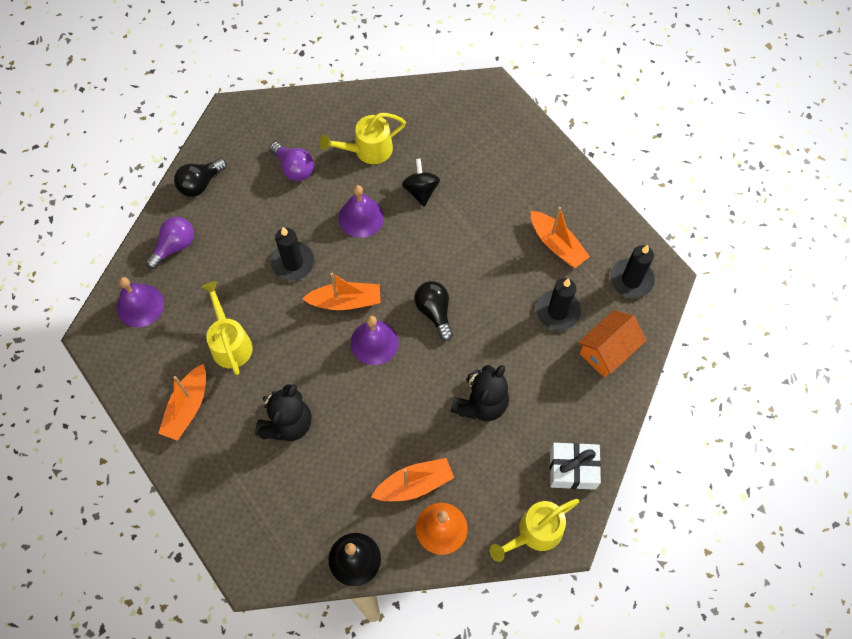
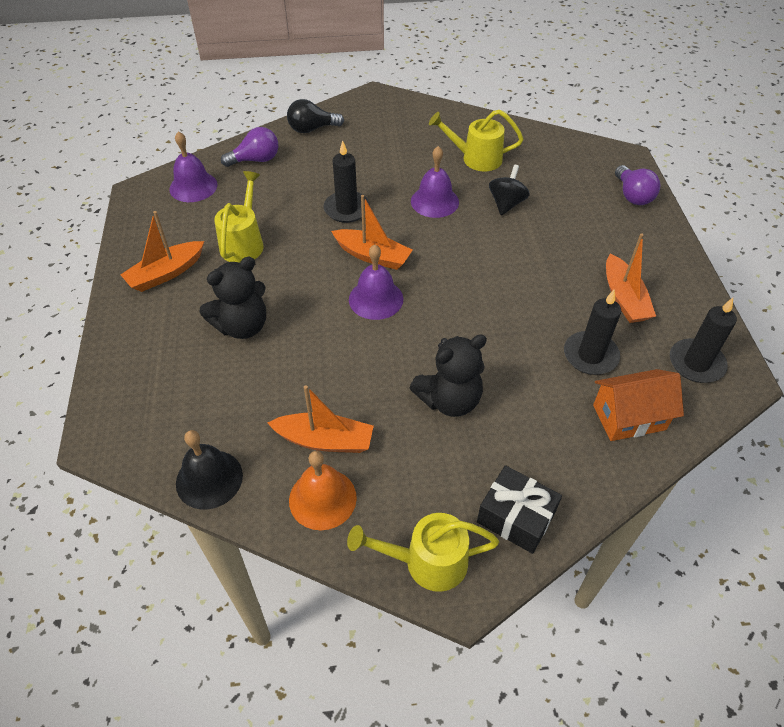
camera: 30 degrees right, 15 degrees down
purple light bulb [269,142,314,181] -> purple light bulb moved to [615,165,661,205]
black light bulb [414,281,453,341] -> none
white gift [550,443,601,490] -> black gift [477,465,562,554]

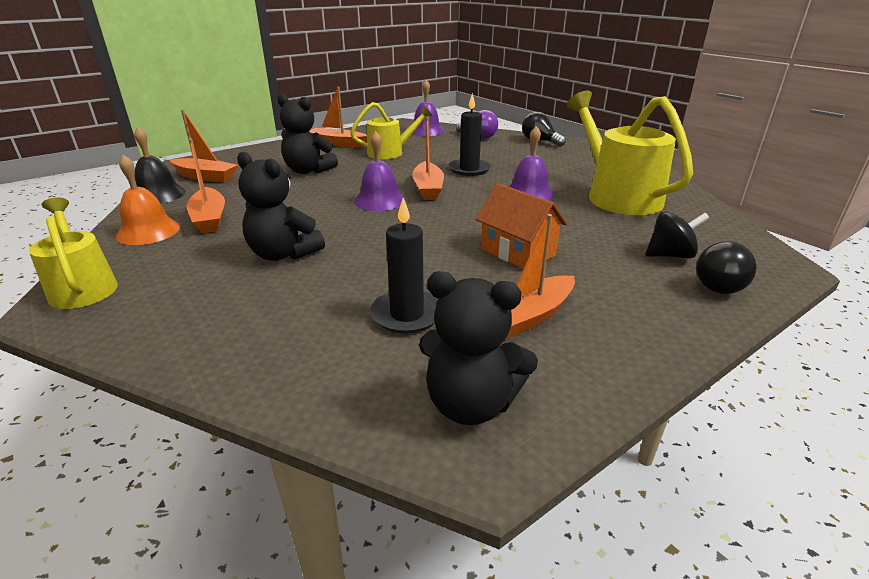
camera: 60 degrees right, 20 degrees down
yellow watering can [429,110,523,171] -> yellow watering can [566,91,693,215], size x1.64
black gift [477,465,562,554] -> none
black spinning top [489,165,530,216] -> black spinning top moved to [645,212,709,259]
orange house [593,369,684,441] -> orange house moved to [476,183,567,269]
purple light bulb [615,165,661,205] -> black light bulb [696,241,756,294]
black candle [670,298,737,383] -> black teddy bear [419,271,538,425]
none -> orange boat [169,110,238,183]

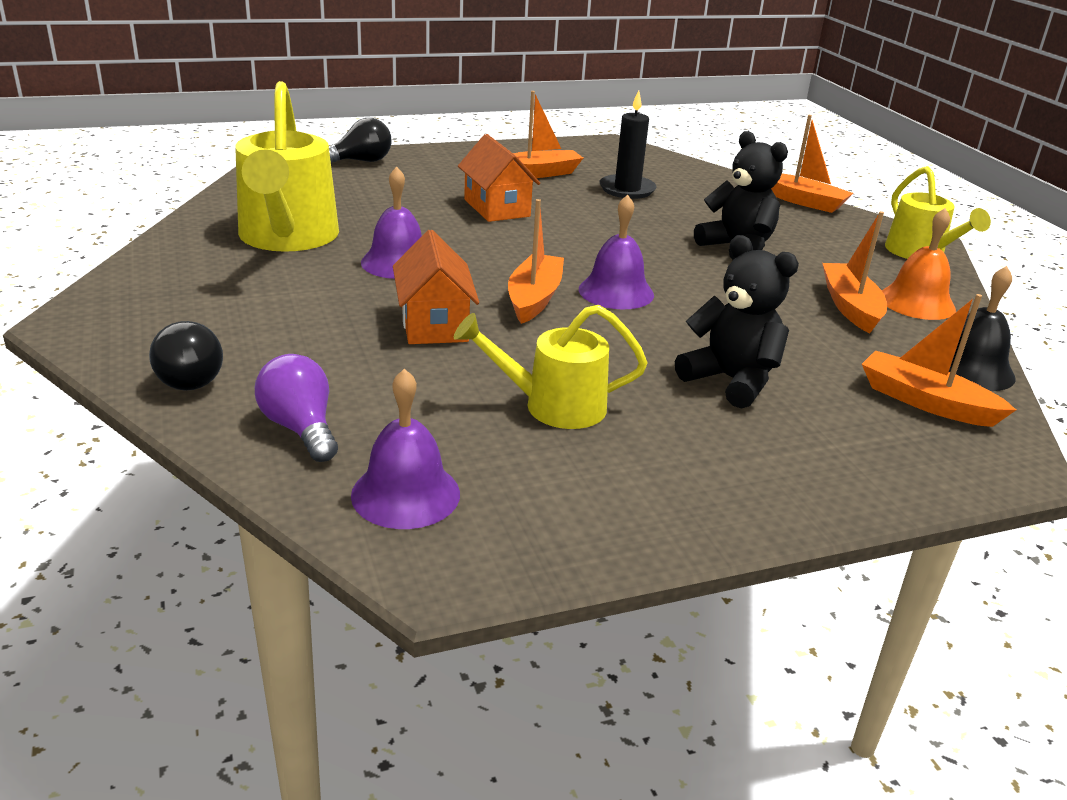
camera: 165 degrees left, 0 degrees up
orange boat [310,87,367,147] -> orange boat moved to [771,115,853,213]
black teddy bear [419,271,538,425] -> none
black candle [449,93,491,176] -> orange house [393,230,479,344]
black spinning top [645,212,709,259] -> none

